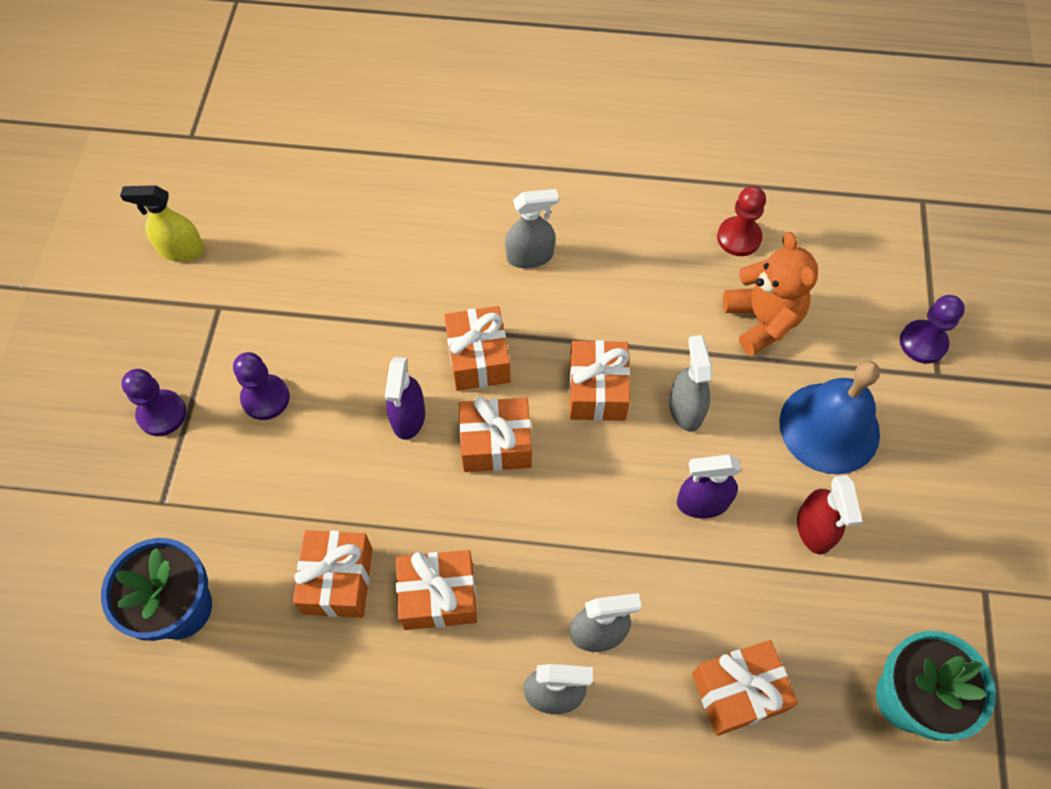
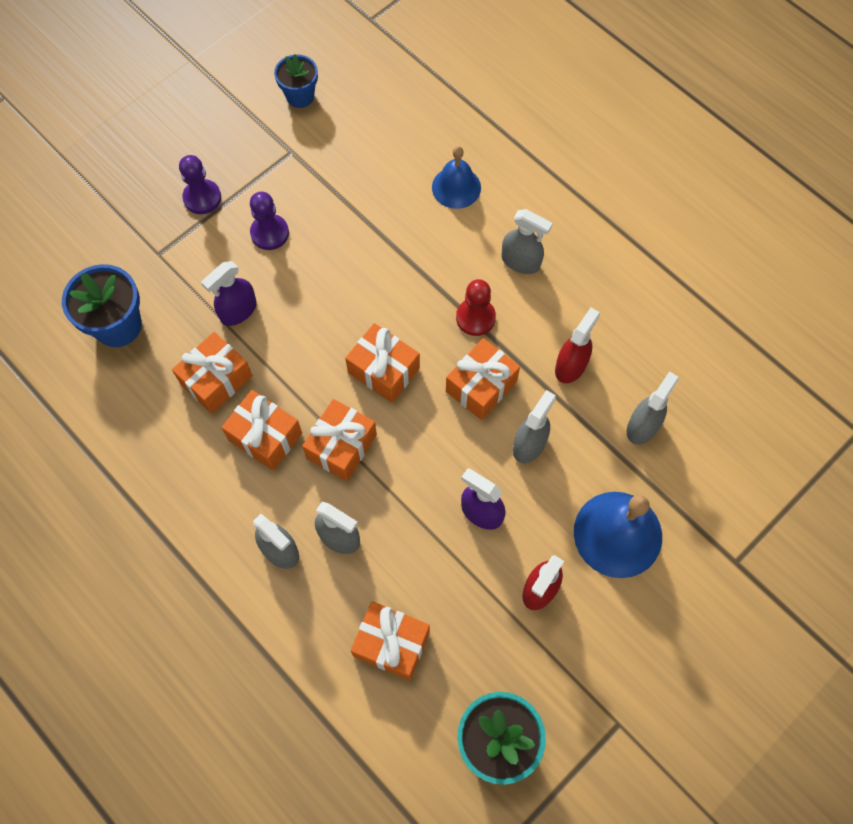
camera: 40 degrees right, 5 degrees up
yellow spray bottle [120,185,204,261] -> blue flower pot [274,54,318,108]
purple spray bottle [385,357,425,440] -> purple spray bottle moved to [201,261,257,326]
orange gift [444,306,511,391] -> orange gift moved to [302,399,377,481]
red pawn [717,186,766,256] -> red pawn moved to [456,279,496,336]
orange teddy bear [723,232,818,355] -> grey spray bottle [627,371,679,445]
purple pawn [900,295,965,364] -> none
none -> blue bell [432,146,481,209]
none -> red spray bottle [555,308,600,383]

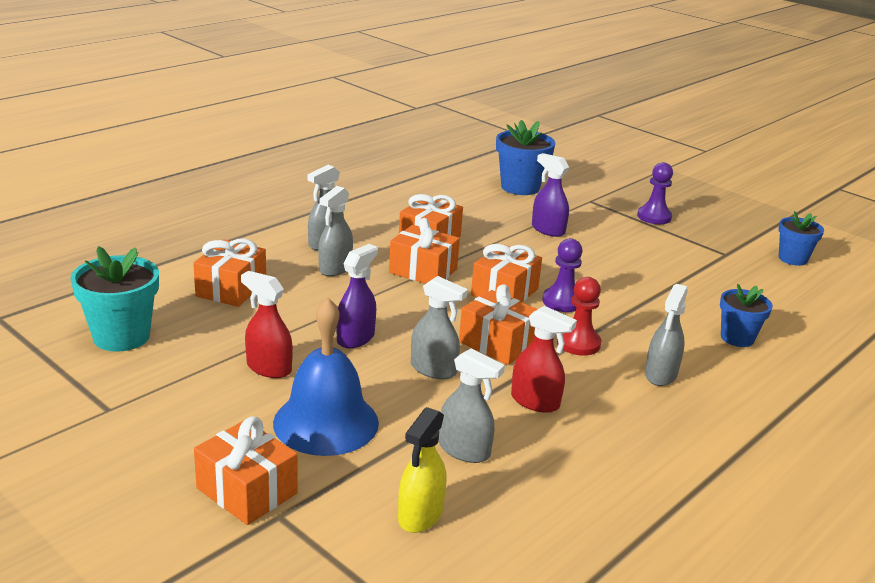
camera: 85 degrees right, 40 degrees down
orange gift [172,332,253,413] -> orange gift moved to [194,417,298,525]
purple pawn [250,192,289,250] -> purple pawn moved to [542,238,583,312]
blue bell [432,146,481,209] -> blue flower pot [720,284,773,347]
none -> yellow spray bottle [398,407,447,533]

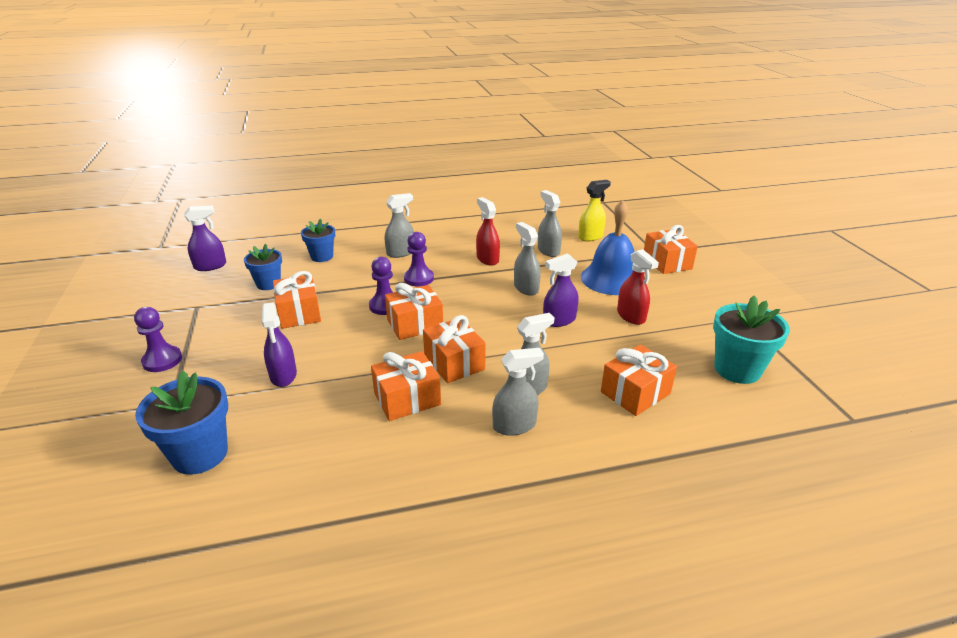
camera: 145 degrees left, 5 degrees up
orange gift [459,284,538,365] -> orange gift moved to [273,271,321,329]
red pawn [557,277,602,356] -> purple pawn [404,232,434,286]
blue flower pot [778,211,824,266] -> blue flower pot moved to [244,244,282,290]
none -> purple spray bottle [184,205,226,271]

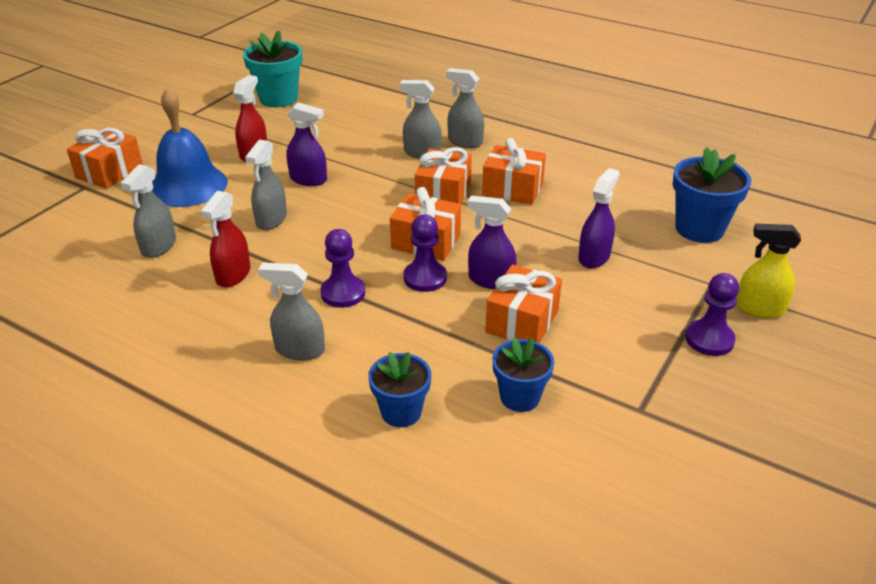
camera: 135 degrees left, 5 degrees up
purple spray bottle [184,205,226,271] -> purple spray bottle moved to [467,196,517,289]
yellow spray bottle [578,180,611,241] -> yellow spray bottle moved to [736,224,801,318]
orange gift [601,344,677,416] -> none

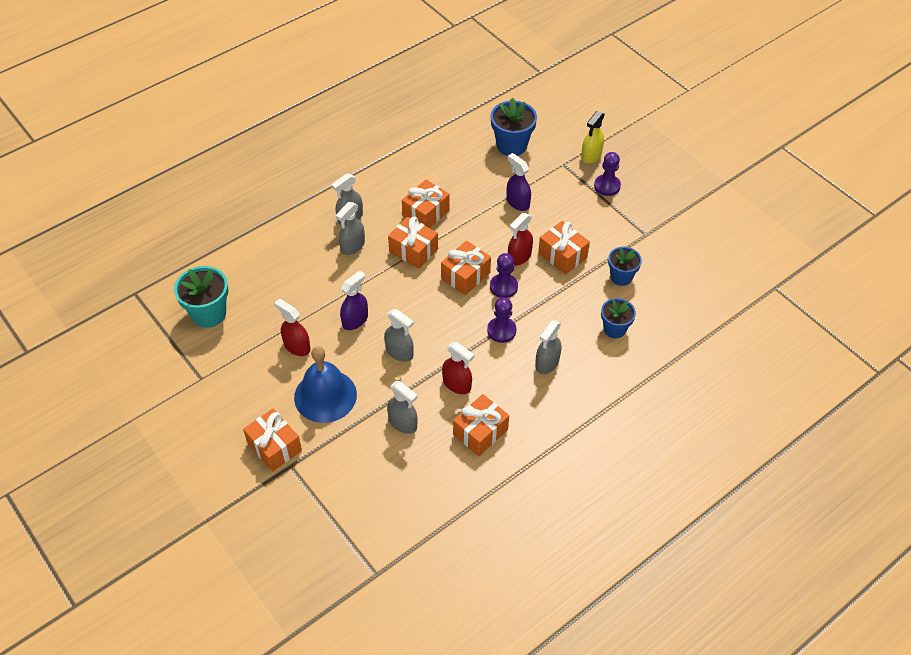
camera: 70 degrees left, 15 degrees up
purple spray bottle [467,196,517,289] -> red spray bottle [508,213,533,266]
none -> orange gift [453,394,509,456]

